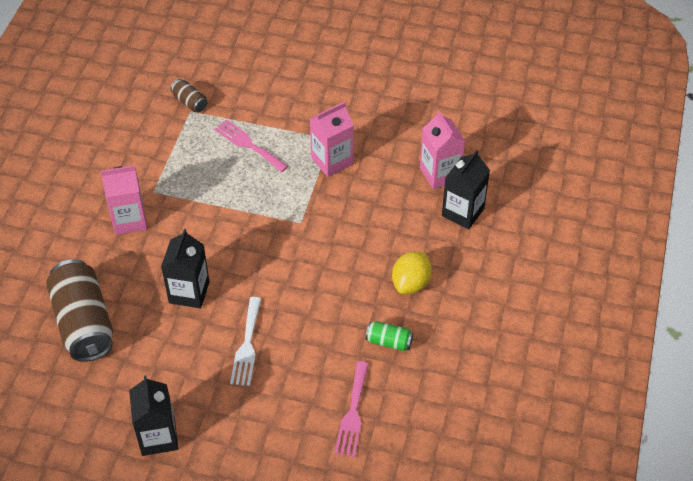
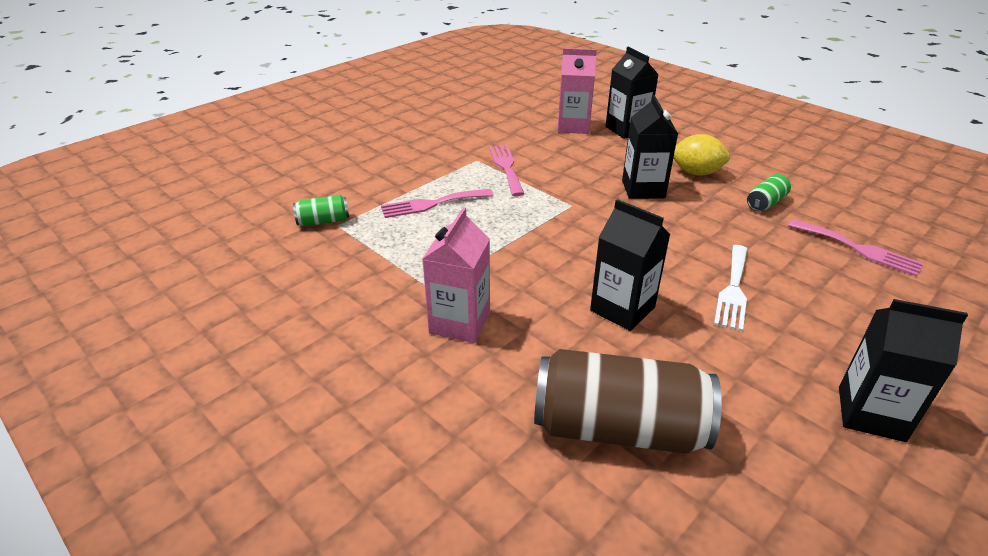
camera: 60 degrees left, 15 degrees down
brown can [170,79,207,112] -> green can [293,195,349,226]
white fork [230,297,261,386] -> white fork turned 75 degrees clockwise [714,245,748,331]
pink carton [310,102,354,177] -> pink fork [489,145,524,196]
yellow lemon [392,252,432,294] -> yellow lemon turned 45 degrees counterclockwise [674,134,730,176]
none -> black carton [622,95,678,199]

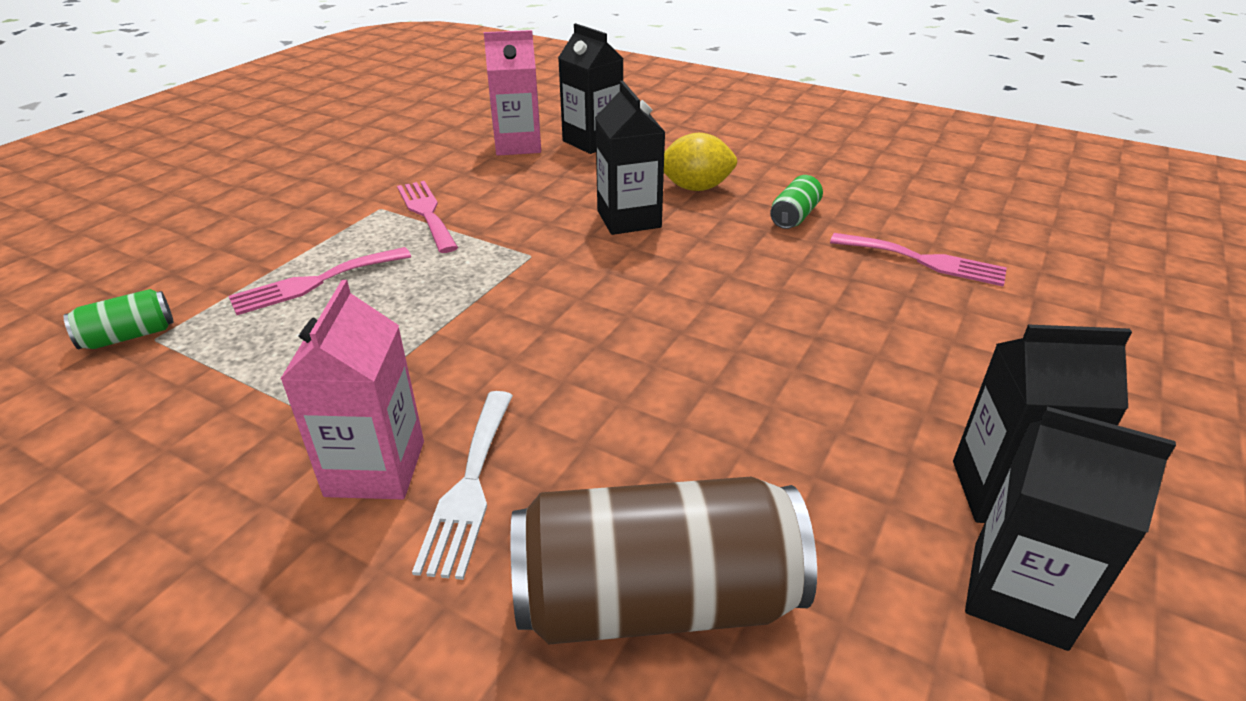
camera: 15 degrees left, 0 degrees up
black carton [590,199,671,331] -> black carton moved to [965,407,1176,651]
white fork [714,245,748,331] -> white fork moved to [412,391,513,580]

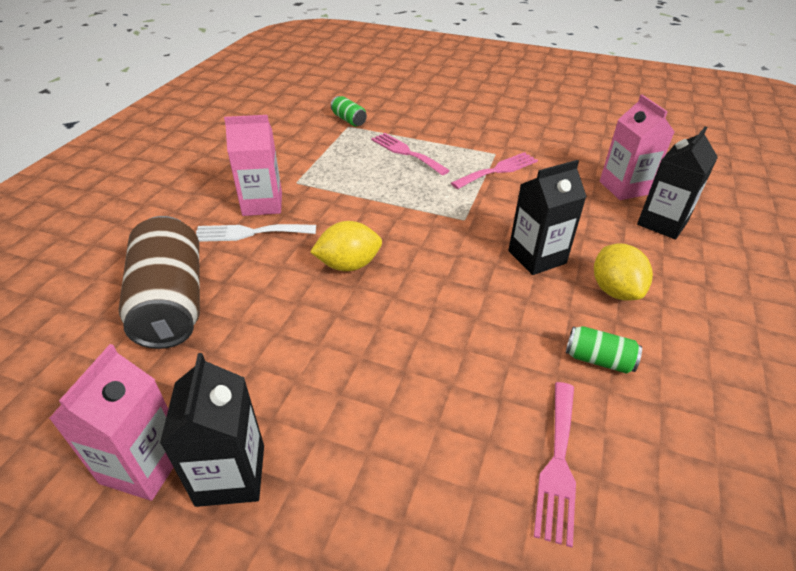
camera: 80 degrees right, 5 degrees up
black carton [965,407,1176,651] -> pink carton [49,344,174,501]
none -> yellow lemon [310,221,382,271]

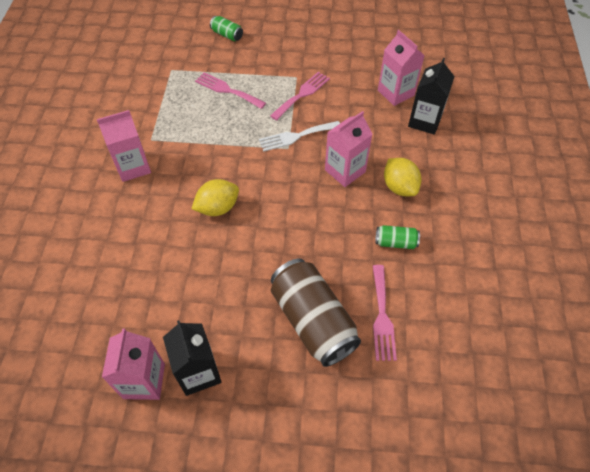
camera: 15 degrees left, 15 degrees up
brown can [118,216,200,349] -> brown can moved to [271,258,361,367]
white fork [196,224,316,242] -> white fork moved to [259,121,340,152]
green can [331,96,367,127] -> green can moved to [210,16,243,41]
black carton [508,160,587,275] -> pink carton [325,111,373,187]

